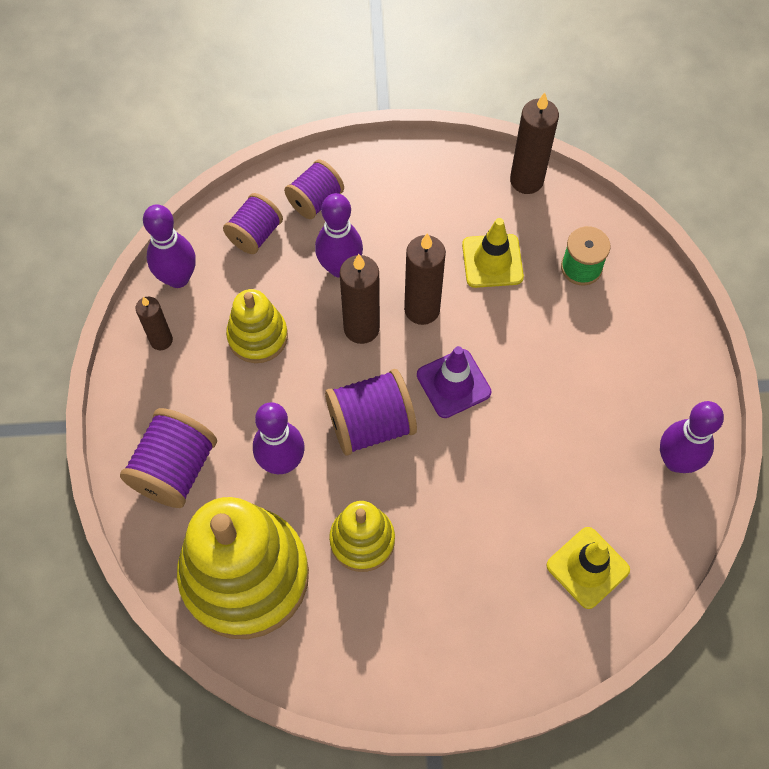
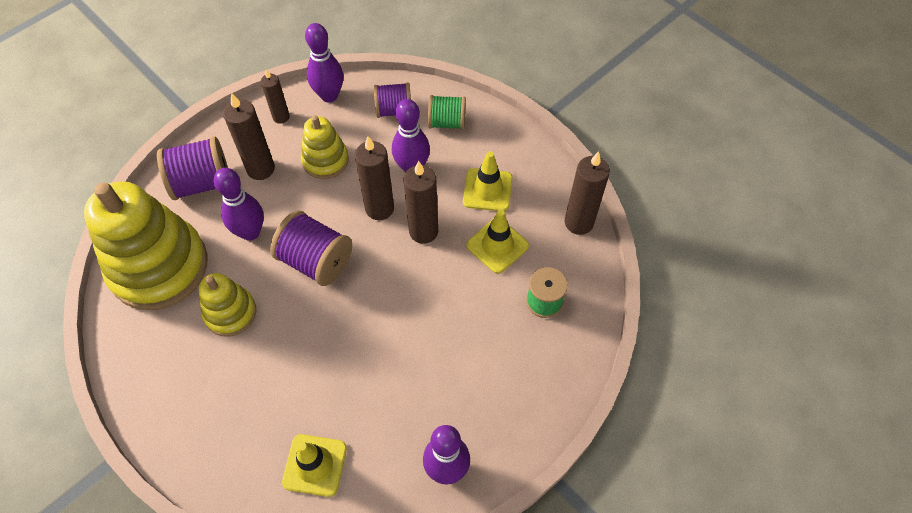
camera: 50 degrees right, 5 degrees down
purple spool [284,160,344,219] -> green spool [428,95,466,130]
purple traffic cone [417,346,491,418] -> none
none -> brown candle [223,93,275,180]
none -> yellow traffic cone [463,151,513,211]

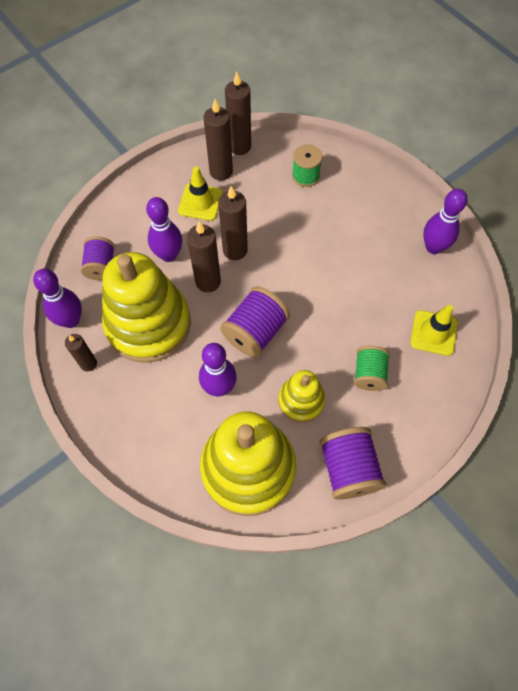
camera: 85 degrees left, 5 degrees up
purple spool [157,136,228,200] -> purple spool moved to [319,427,387,500]
brown candle [223,93,275,180] -> brown candle moved to [203,99,233,181]
yellow stacking toy [301,115,349,179] -> yellow stacking toy [102,252,191,363], size x1.94
green spool [428,95,466,130] -> green spool moved to [354,346,390,391]
yellow traffic cone [466,209,529,274] -> none

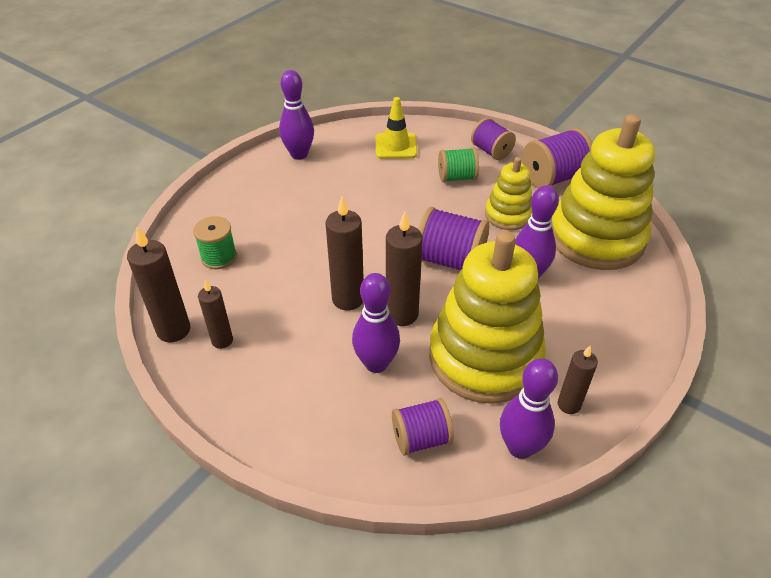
camera: 105 degrees left, 20 degrees down
yellow traffic cone [178,166,223,221] -> none
brown candle [203,99,233,181] -> brown candle [198,280,233,349], size x0.63
none -> purple spool [471,118,516,160]

